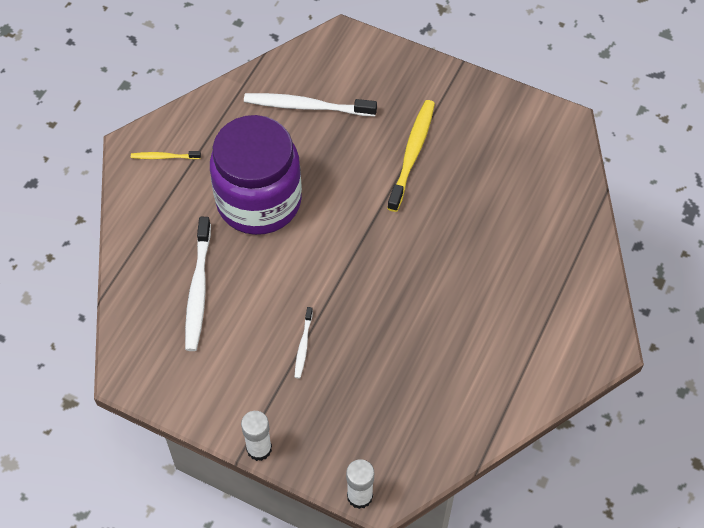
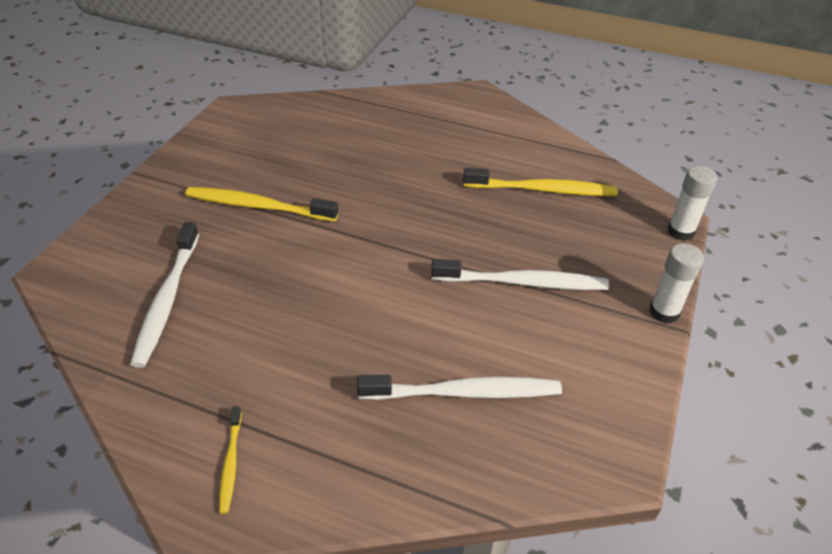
camera: 95 degrees left, 15 degrees down
purple jar [210,115,302,235] -> none
white toothbrush [295,307,313,379] -> white toothbrush [431,259,609,290], size x1.95
none -> yellow toothbrush [463,168,618,196]

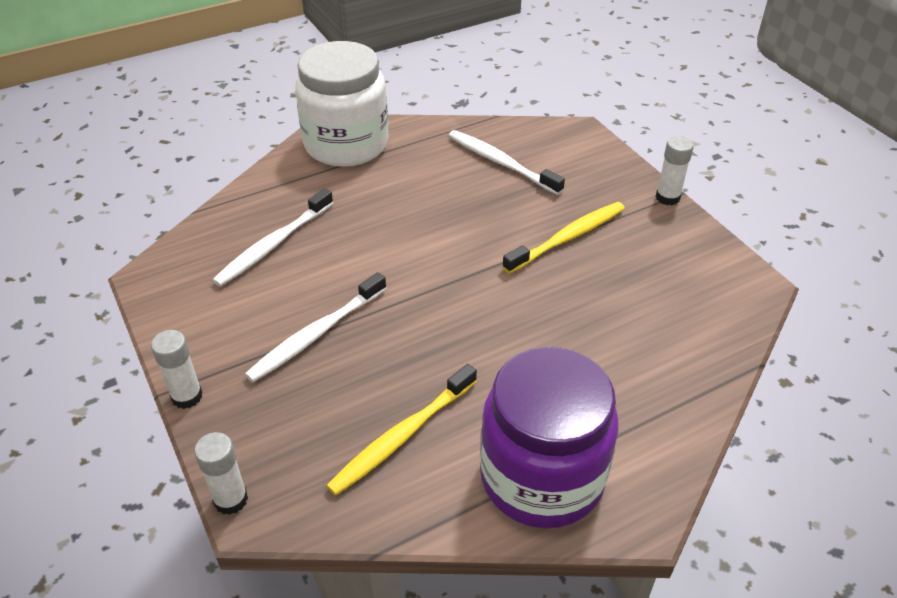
camera: 130 degrees right, 0 degrees up
yellow toothbrush [219,406,241,514] -> white jar [295,41,389,167]
none -> purple jar [480,347,618,529]
none -> white glue stick [656,136,694,205]

